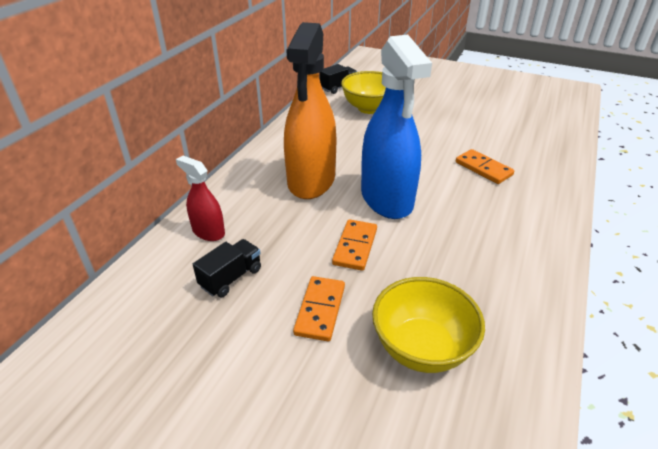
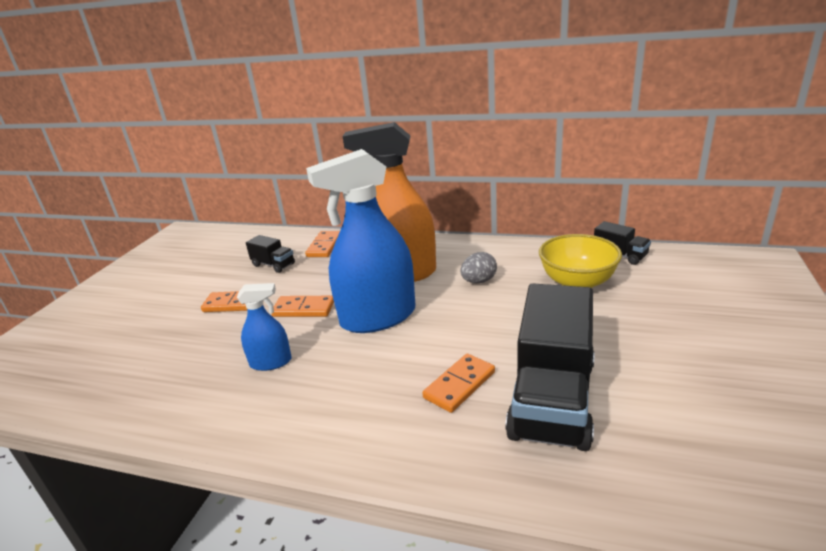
camera: 85 degrees right, 10 degrees down
red spray bottle [176,156,225,241] -> orange domino [305,231,340,257]
yellow bowl [372,277,485,373] -> none
none -> blue spray bottle [237,283,292,371]
none -> grey egg [461,252,497,283]
none -> black truck [505,283,595,451]

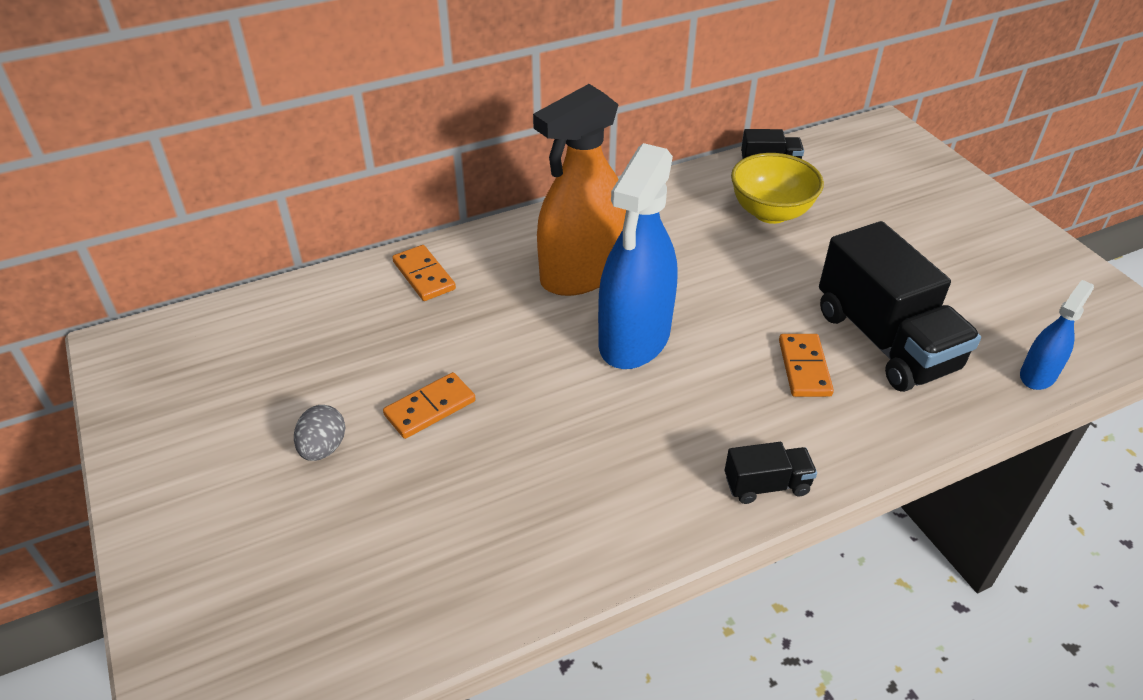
camera: 45 degrees left, 15 degrees up
blue spray bottle [237,283,292,371] -> blue spray bottle moved to [1020,280,1094,390]
black truck [246,235,295,273] -> black truck moved to [725,442,817,504]
orange domino [271,296,334,317] -> none
grey egg [461,252,497,283] -> grey egg moved to [294,405,345,461]

